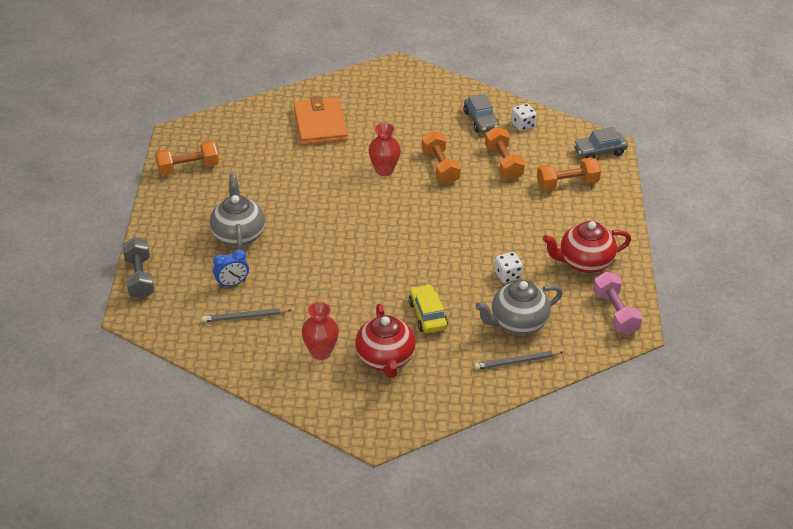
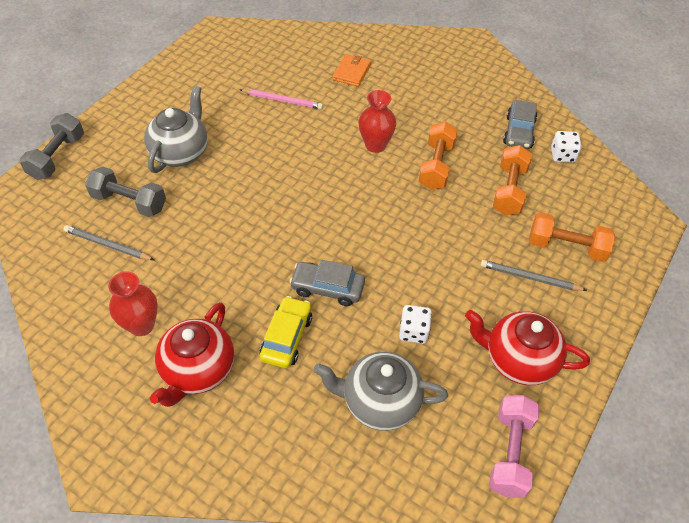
camera: 30 degrees right, 10 degrees up
orange dumbbell [155,141,219,175] -> none
blue clock [213,249,249,288] -> grey dumbbell [85,166,166,217]
orange wallet [294,96,348,145] -> orange wallet [333,55,371,87], size x0.55
grey pencil [474,351,563,370] -> grey pencil moved to [481,260,587,291]
grey car [573,127,628,159] -> grey car moved to [290,260,365,306]
none -> pink pencil [240,89,323,109]

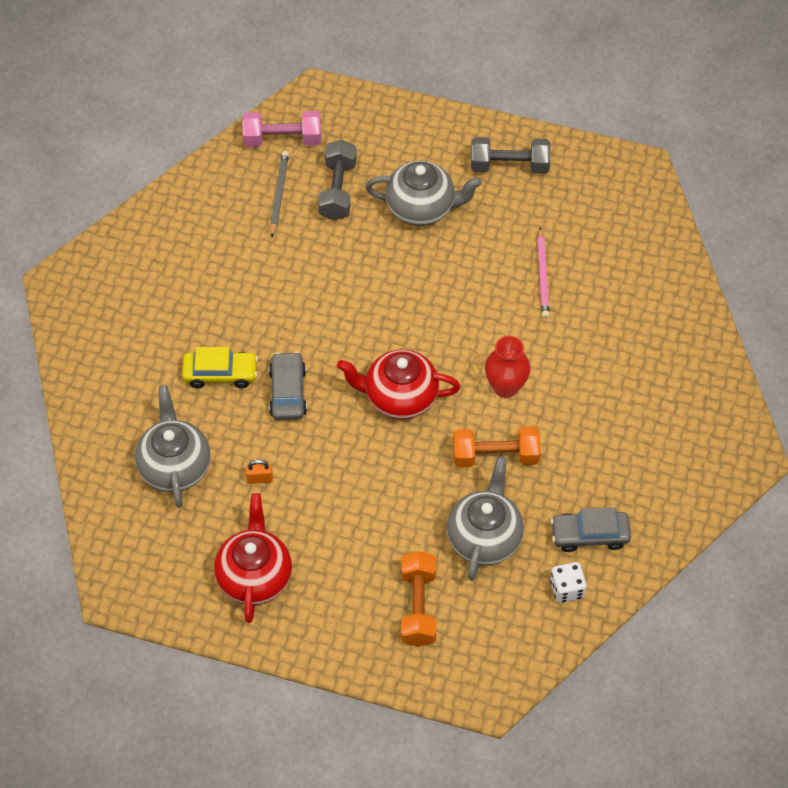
camera: 75 degrees right, 5 degrees up
grey dumbbell [19,113,84,180] -> grey dumbbell moved to [471,137,551,174]
red vase [108,272,158,336] -> none
red teapot [150,302,234,407] -> red teapot moved to [337,349,460,419]
orange wallet [333,55,371,87] -> none
white dice [399,305,432,344] -> orange padlock [246,460,273,484]
grey pencil [481,260,587,291] -> none
pink dumbbell [489,395,540,498] -> pink dumbbell moved to [242,111,321,147]
orange dumbbell [493,145,532,216] -> grey teapot [447,457,524,581]

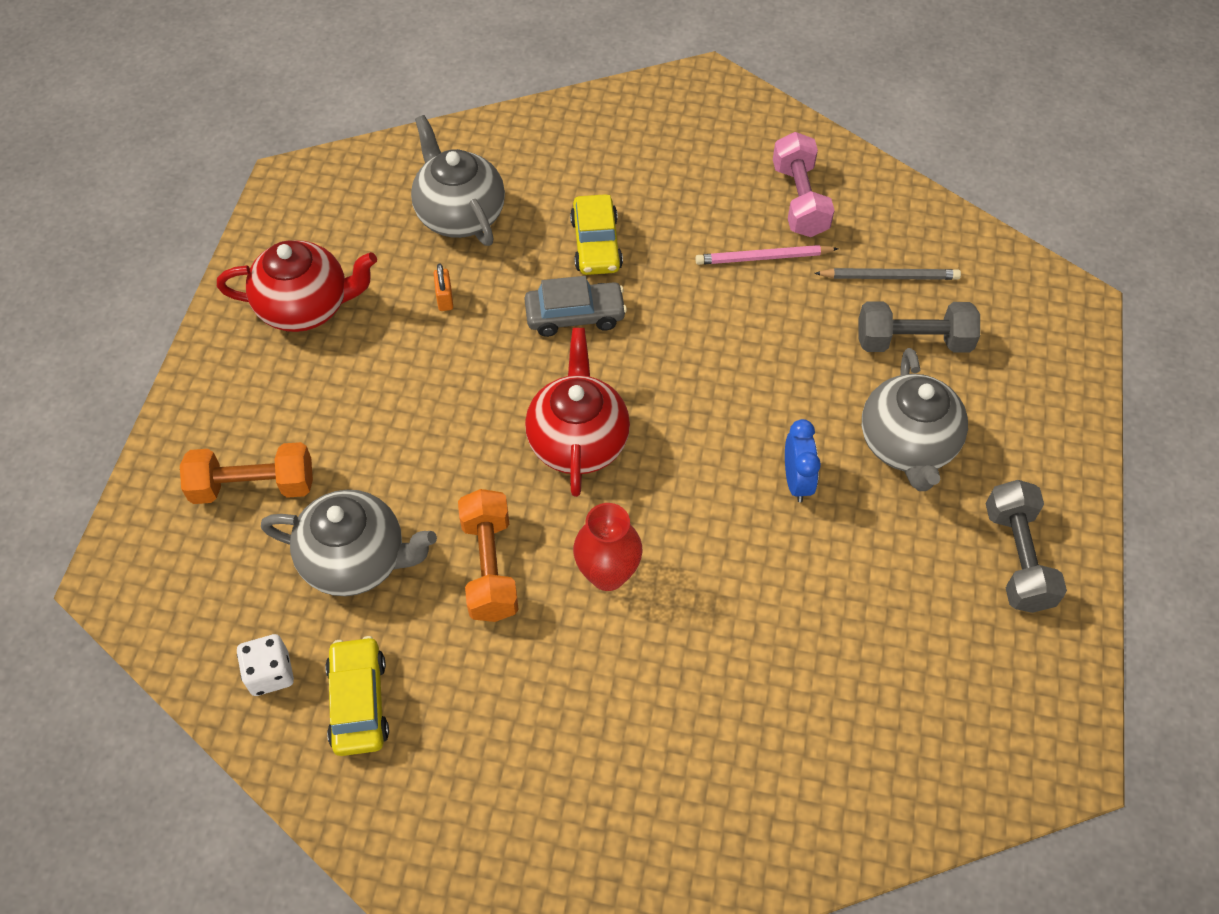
camera: 85 degrees right, 0 degrees up
grey teapot [135,385,210,508] -> grey teapot turned 105 degrees counterclockwise [411,115,505,246]
pink dumbbell [242,111,321,147] -> pink dumbbell moved to [773,132,835,237]
pink pencil [537,227,550,318] -> pink pencil moved to [695,245,839,265]
grey car [551,507,631,552] -> yellow car [325,636,389,756]
none -> blue clock [785,419,821,503]

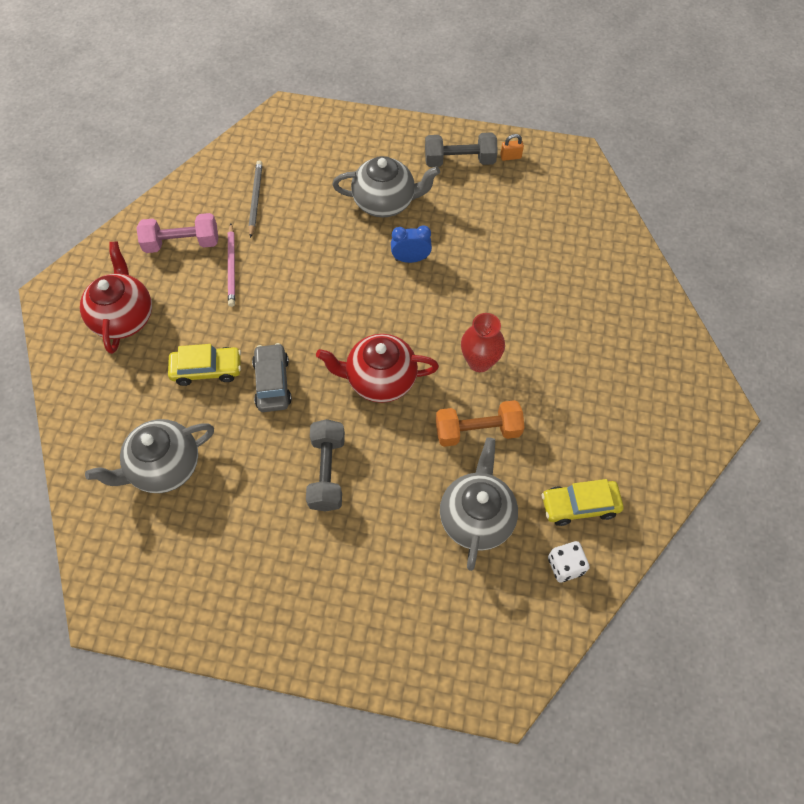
camera: 90 degrees left, 5 degrees up
orange dumbbell [180,442,313,504] -> none
red teapot [217,240,377,332] -> red teapot moved to [80,242,152,354]
orange padlock [434,264,453,311] -> orange padlock moved to [500,134,524,161]
grey dumbbell [859,301,980,353] -> grey dumbbell moved to [306,419,345,512]

